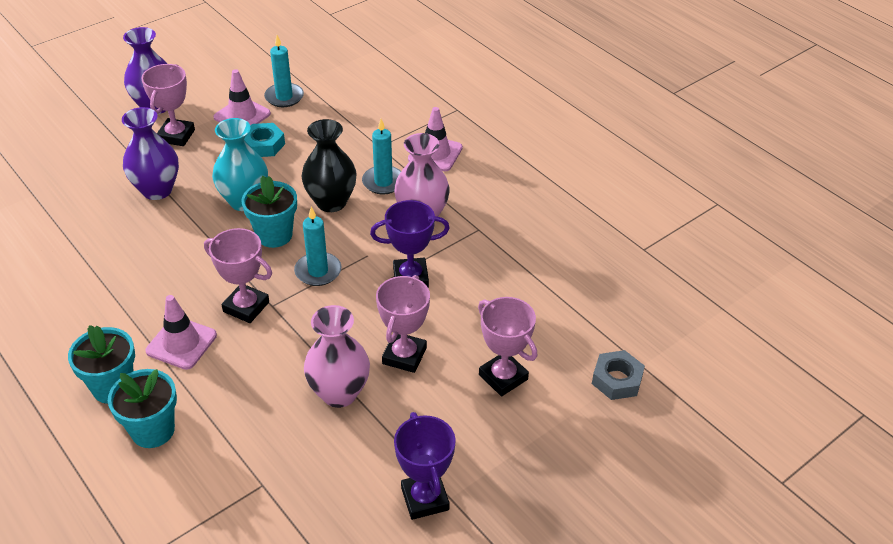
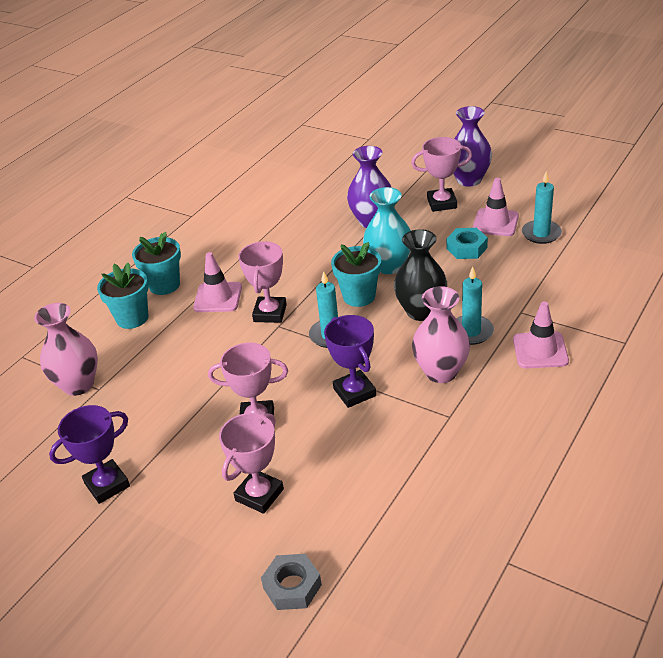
camera: 75 degrees right, 5 degrees down
pink vase [304,305,370,408] -> pink vase moved to [34,303,98,396]

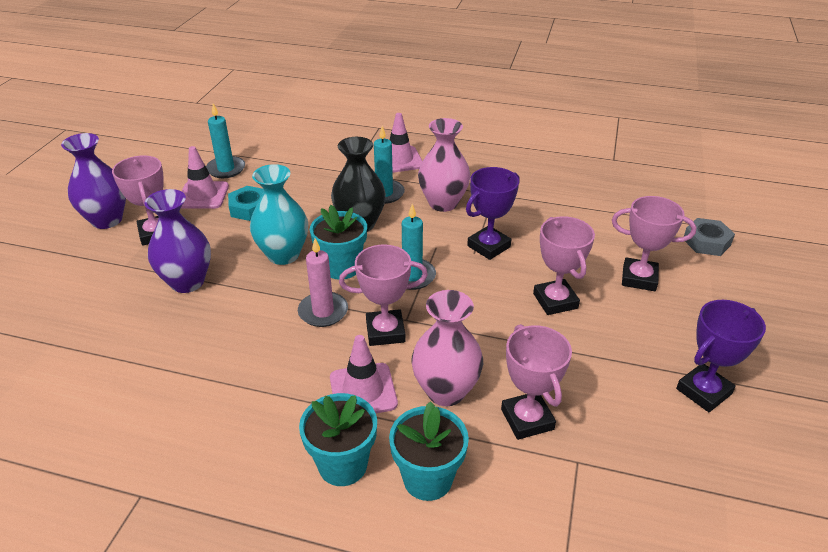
camera: 110 degrees left, 0 degrees up
pink vase [34,303,98,396] -> pink vase moved to [411,290,483,406]
purple trophy [49,405,130,504] -> purple trophy turned 75 degrees counterclockwise [676,300,766,412]
none -> pink candle [298,238,348,327]
none -> pink trophy [501,324,572,440]

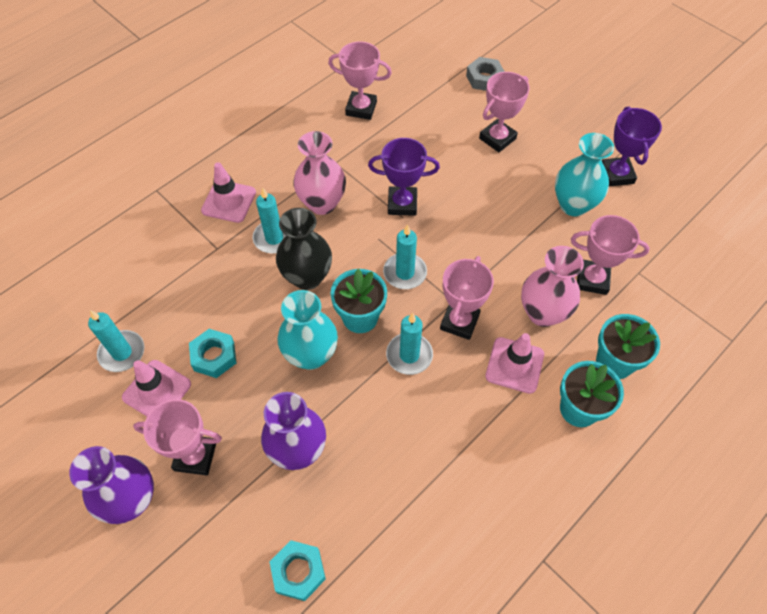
camera: 60 degrees left, 20 degrees up
pink candle [298,238,348,327] -> turquoise candle [386,313,433,375]
purple trophy [466,167,520,260] -> purple trophy turned 75 degrees counterclockwise [368,138,440,216]
pink trophy [533,216,595,315] -> pink trophy moved to [328,41,392,120]
none -> turquoise nut [269,540,326,601]
none -> turquoise vase [555,133,614,216]

